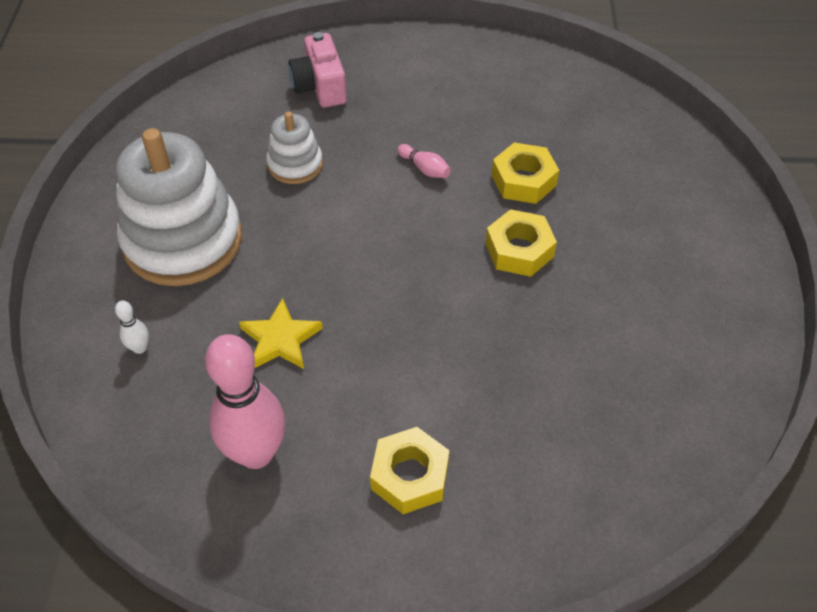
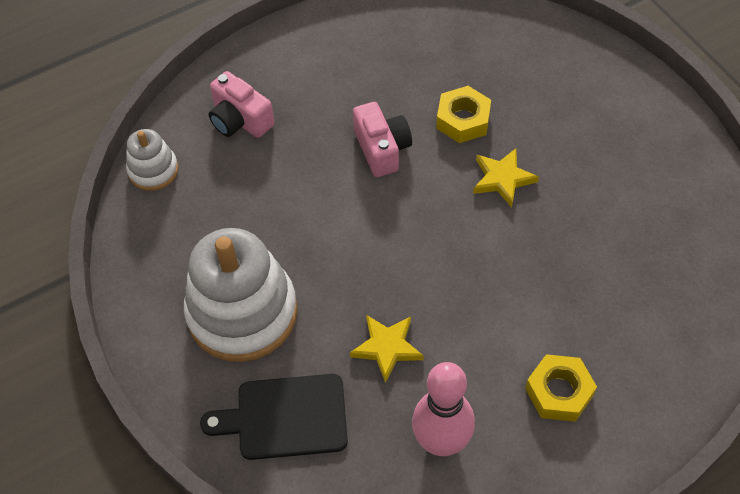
camera: 30 degrees left, 5 degrees up
white bowling pin [115,301,149,354] -> black cutting board [200,374,348,460]
white stacking toy [266,111,323,184] -> white stacking toy moved to [126,129,178,191]
pink bowling pin [397,144,451,178] -> pink camera [353,102,412,177]
yellow nut [485,209,557,277] -> yellow star [473,148,539,207]

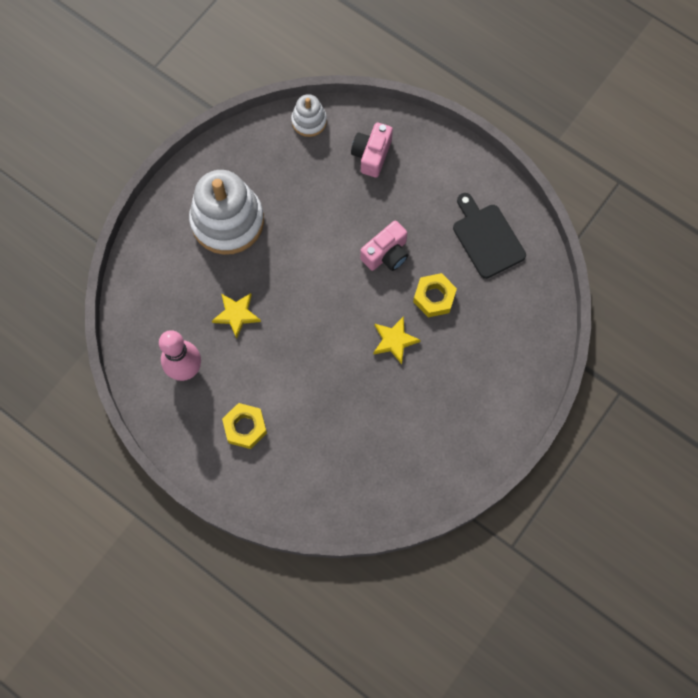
camera: 65 degrees right, 15 degrees up
black cutting board [200,374,348,460] -> black cutting board moved to [453,193,526,279]

